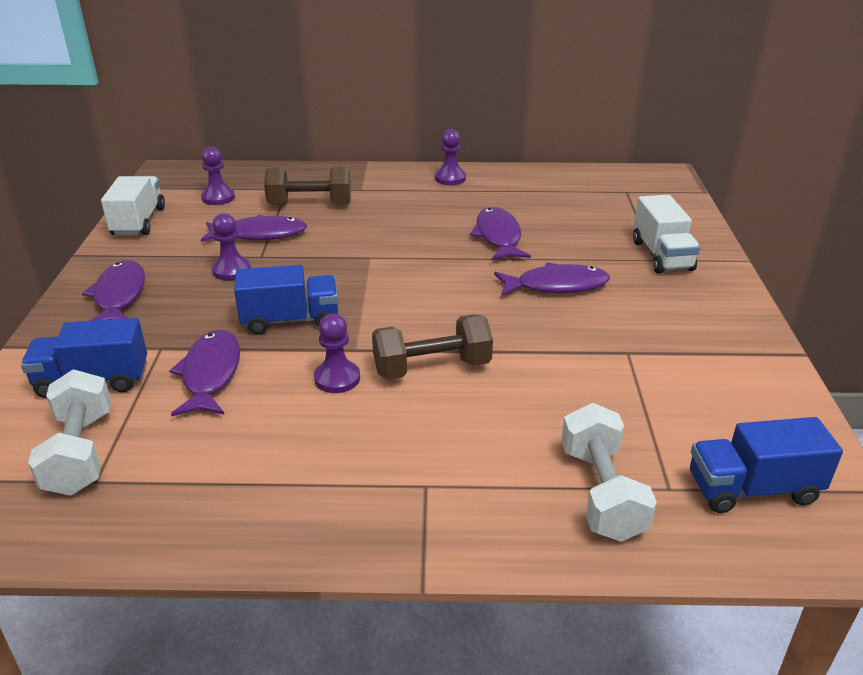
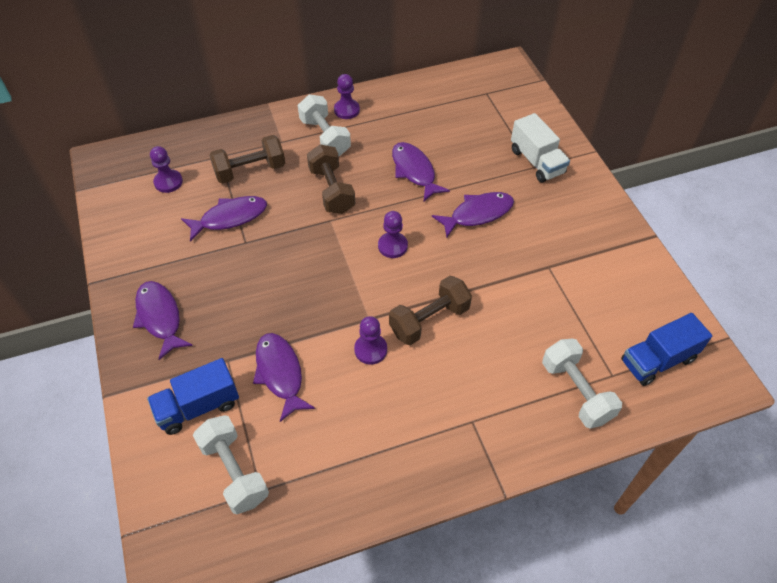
camera: 20 degrees left, 20 degrees up
white truck [101,176,165,235] -> none
purple pawn [212,213,251,281] -> purple pawn moved to [378,211,408,258]
blue truck [234,265,338,335] -> none
none -> white dumbbell [298,94,351,156]
none -> brown dumbbell [307,144,355,214]

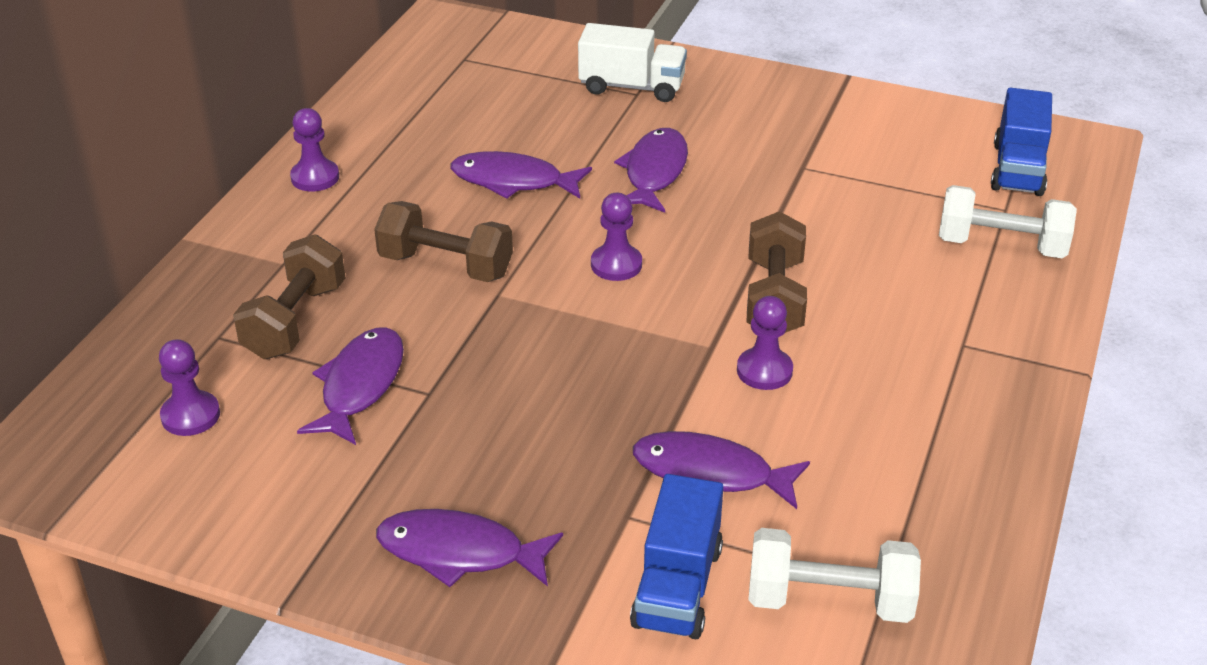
camera: 50 degrees left, 15 degrees down
white dumbbell [298,94,351,156] -> none

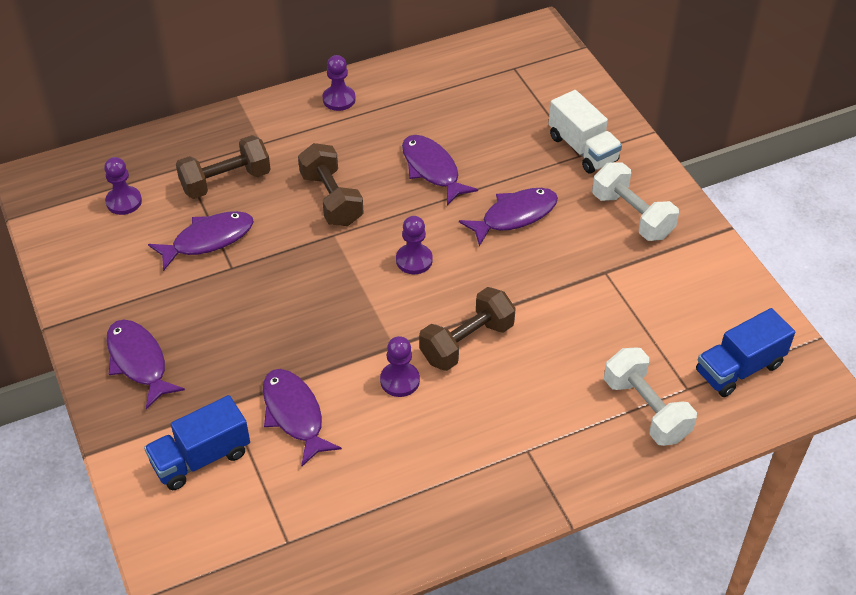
camera: 45 degrees right, 10 degrees up
white dumbbell [748,528,921,623] -> white dumbbell moved to [592,162,679,241]

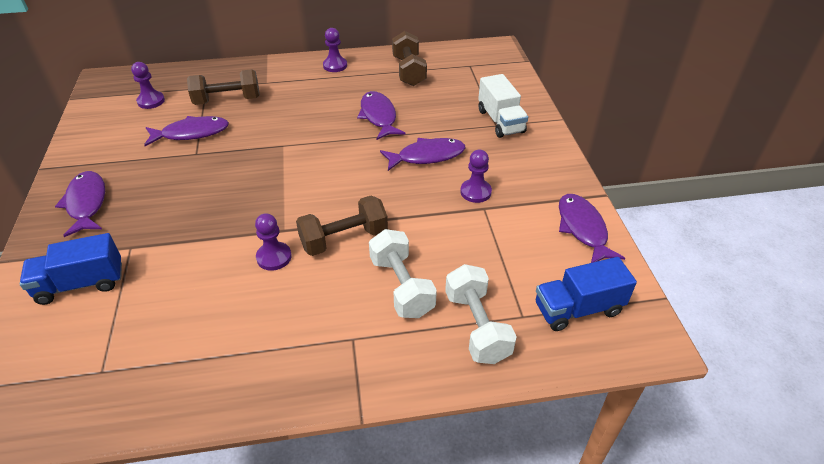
camera: 15 degrees right, 5 degrees down
purple fish [263,369,342,467] -> purple fish moved to [559,194,625,263]
brown dumbbell [298,143,364,226] -> brown dumbbell moved to [392,31,427,86]
purple pawn [396,216,433,274] -> purple pawn moved to [460,150,492,203]
white dumbbell [592,162,679,241] -> white dumbbell moved to [369,229,437,318]

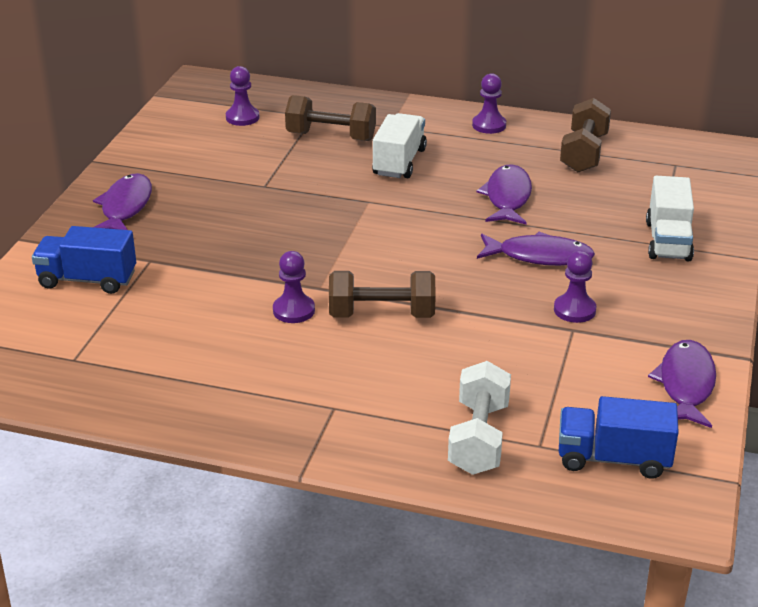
camera: 25 degrees right, 10 degrees down
purple fish [144,116,229,146] -> none
white dumbbell [369,229,437,318] -> none
none -> white truck [372,113,427,178]

